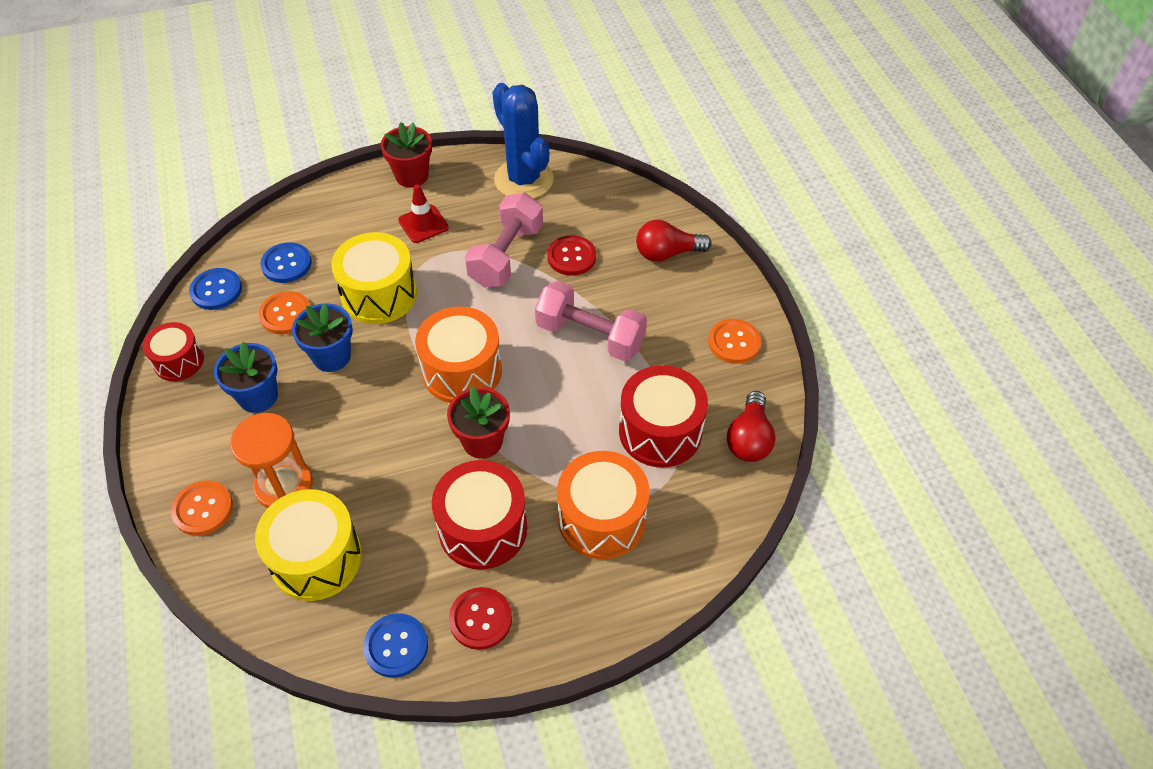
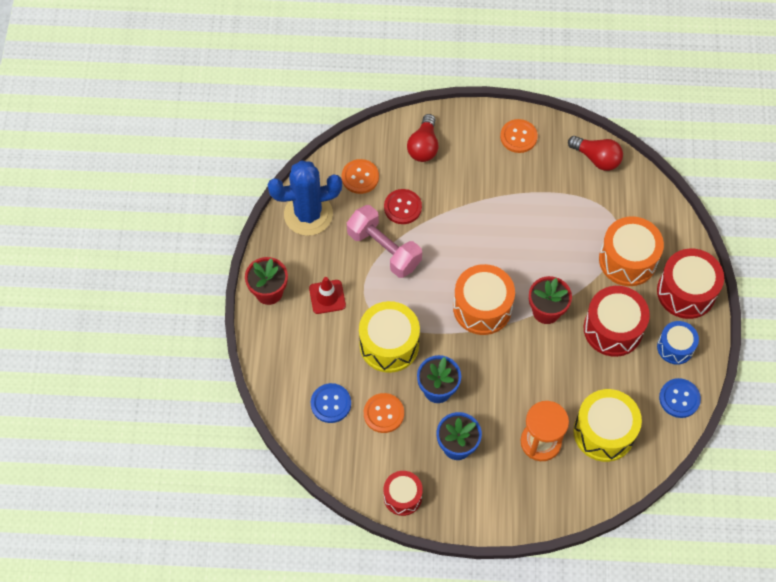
camera: 70 degrees left, 10 degrees up
orange button [171,480,233,536] -> orange button moved to [342,159,379,194]
blue button [189,268,242,310] -> none
red button [449,587,512,650] -> blue drum [657,321,699,365]
pink dumbbell [535,281,647,361] -> none
red drum [619,365,708,468] -> red drum moved to [657,249,724,319]

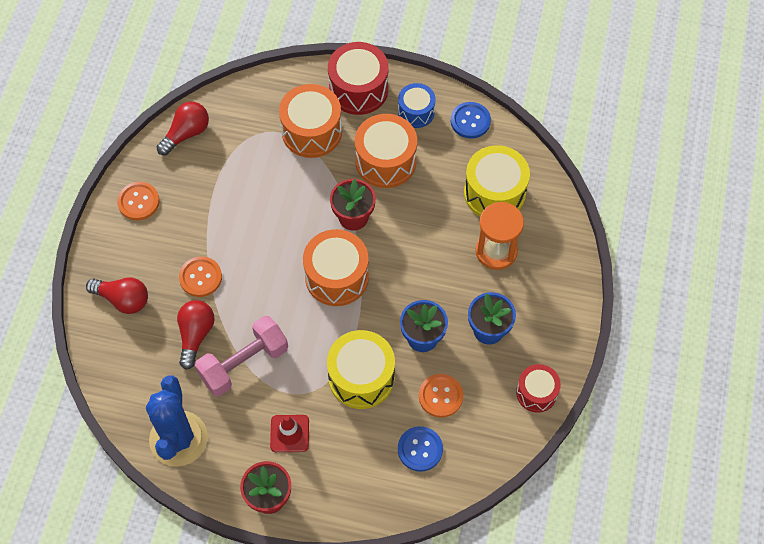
camera: 80 degrees left, 0 degrees up
orange button [342,159,379,194] -> orange button moved to [179,256,222,297]
red button [384,189,422,224] -> red light bulb [177,300,215,370]
red drum [584,286,650,357] -> orange drum [355,114,417,188]

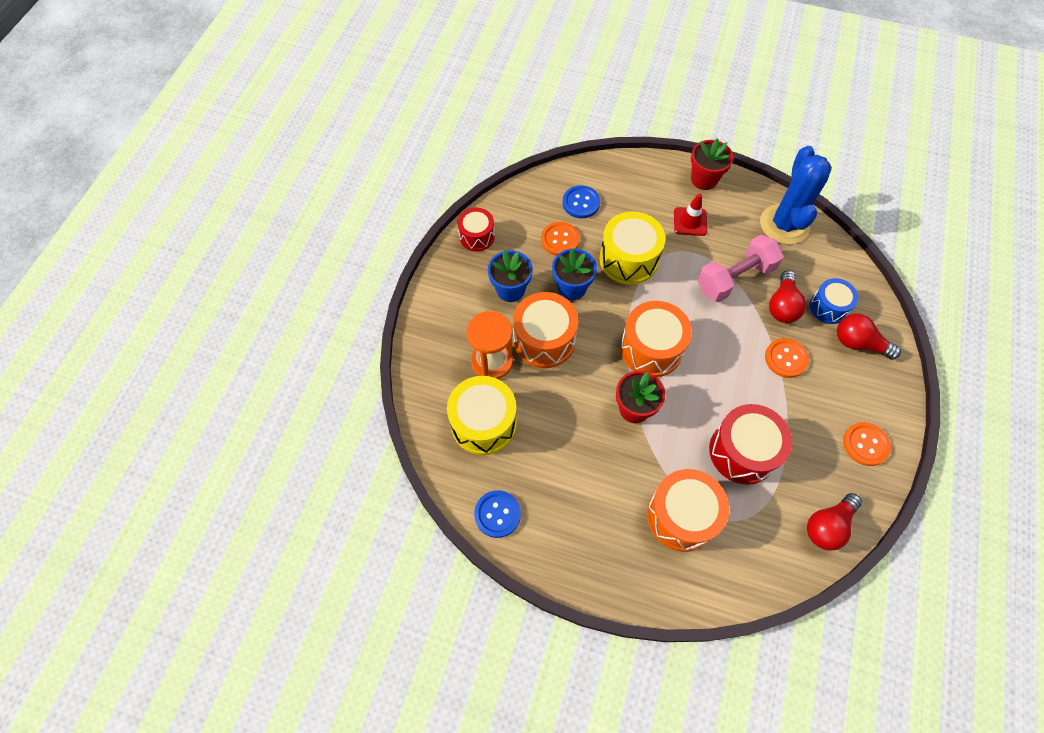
camera: 175 degrees left, 0 degrees up
red drum [328,42,389,115] -> red drum moved to [709,404,792,485]
orange drum [355,114,417,188] -> orange drum moved to [513,292,578,368]
blue drum [398,83,436,128] -> blue drum moved to [810,278,858,324]

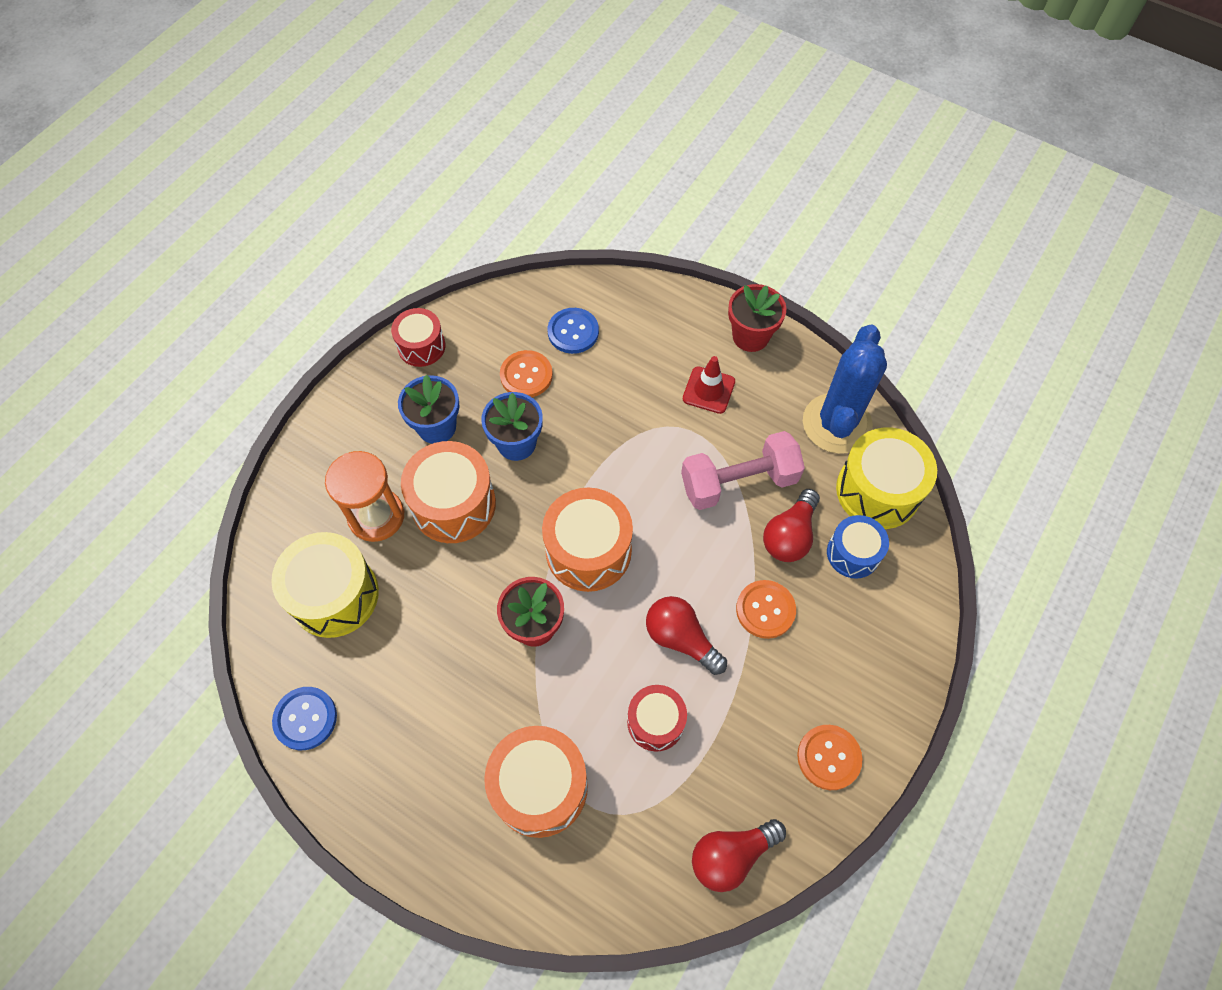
camera: 15 degrees right, 0 degrees up
yellow drum [600,211,666,285] -> yellow drum moved to [836,427,937,529]
red drum [709,404,792,485] -> red drum [627,685,687,752], size x0.61
red light bulb [837,314,901,360] -> red light bulb moved to [646,596,727,675]

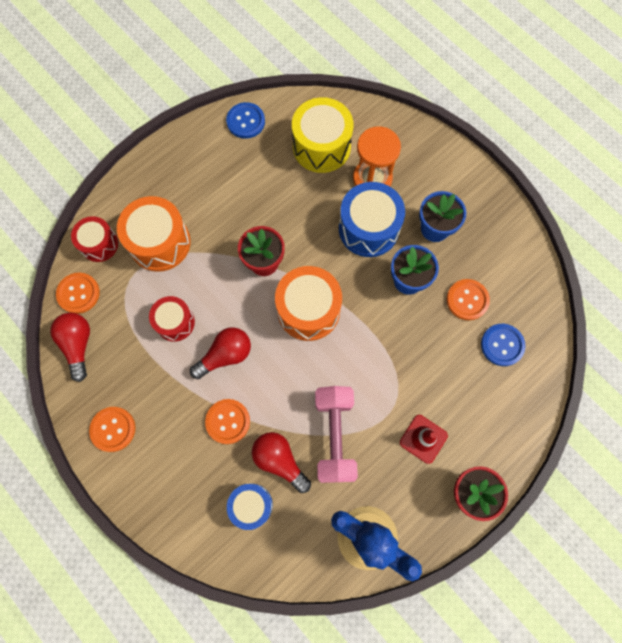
camera: 105 degrees right, 10 degrees up
red drum [391,308,445,367] -> red drum moved to [71,216,118,262]
orange drum [401,441,496,543] -> blue drum [339,182,405,257]
yellow drum [836,427,937,529] -> none
none -> orange button [56,273,100,314]

